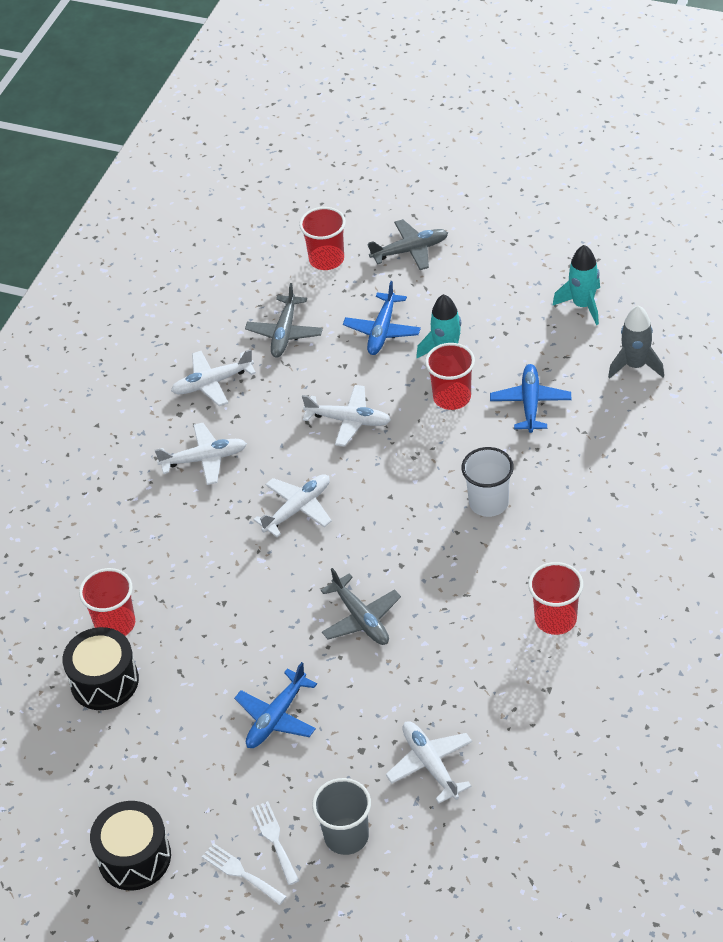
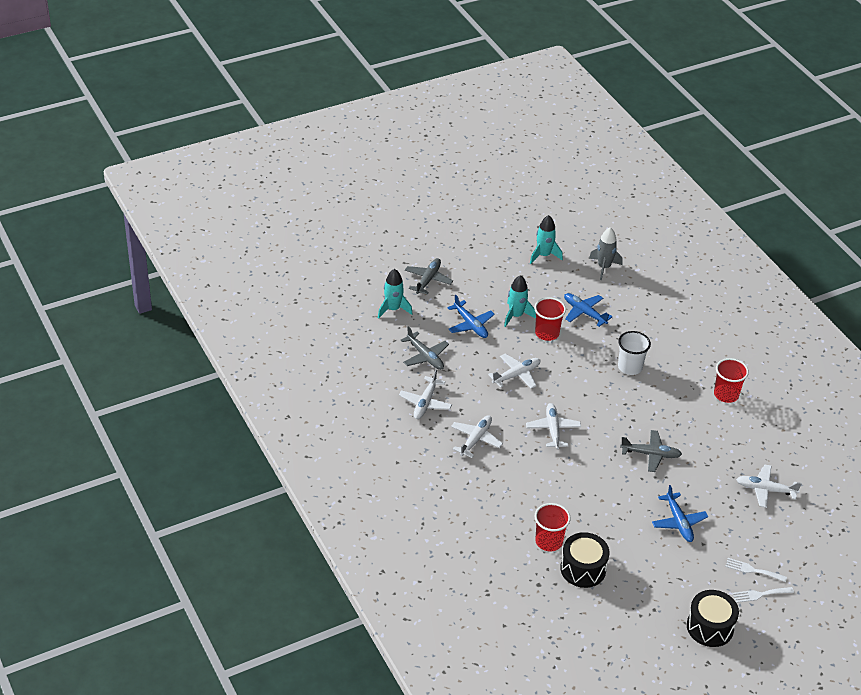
camera: 55 degrees left, 5 degrees down
red cup [299,207,346,270] -> turquoise rocket [378,269,413,319]
grey cup [312,778,371,855] -> none

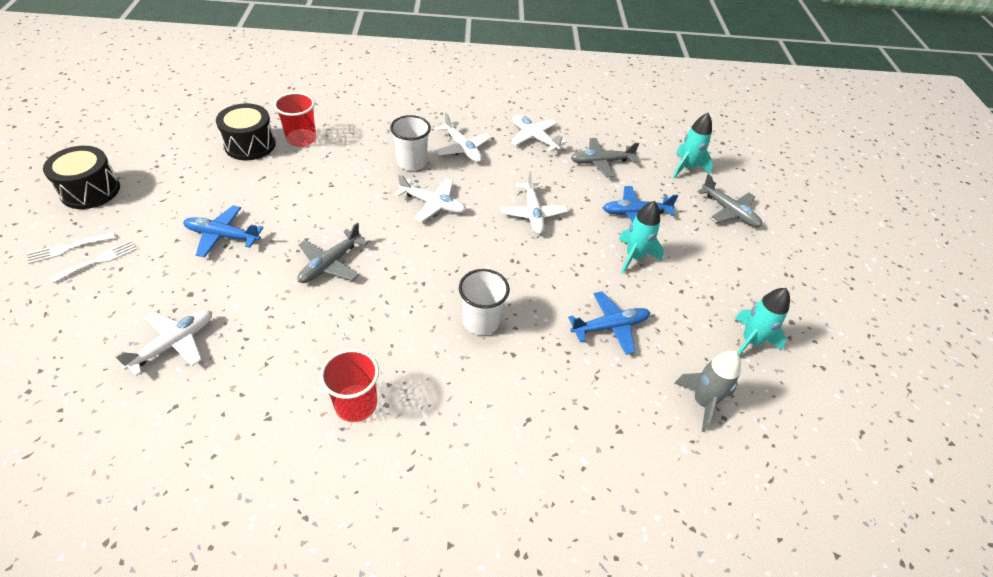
camera: 115 degrees right, 5 degrees up
red cup [534,297,566,341] -> none
white fork [732,587,794,603] -> white fork turned 135 degrees counterclockwise [27,232,115,264]
none -> white cup [390,115,431,171]

